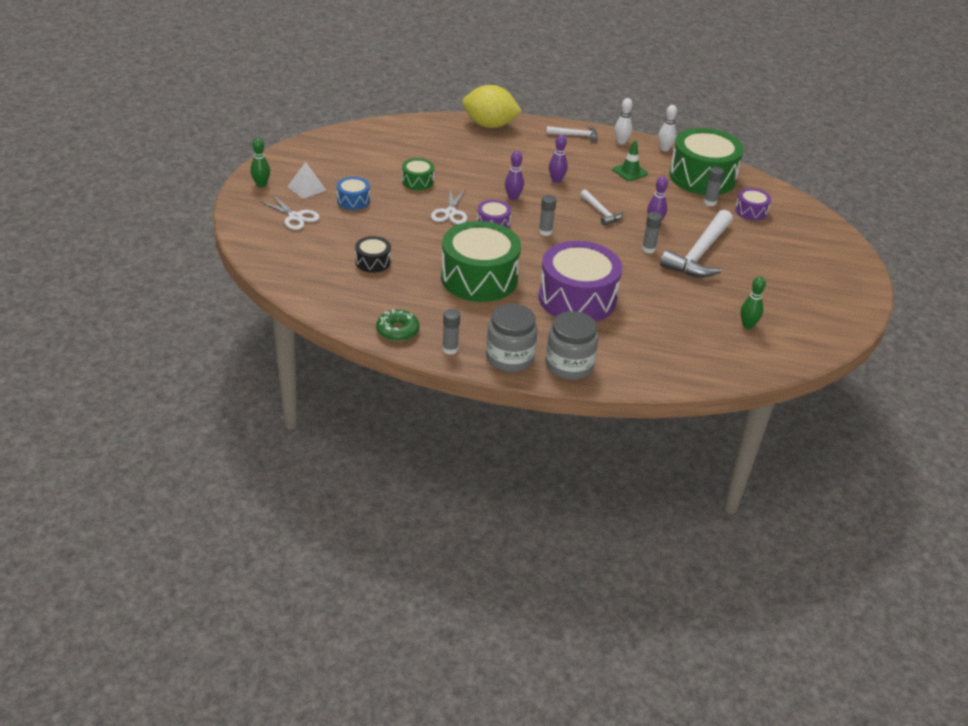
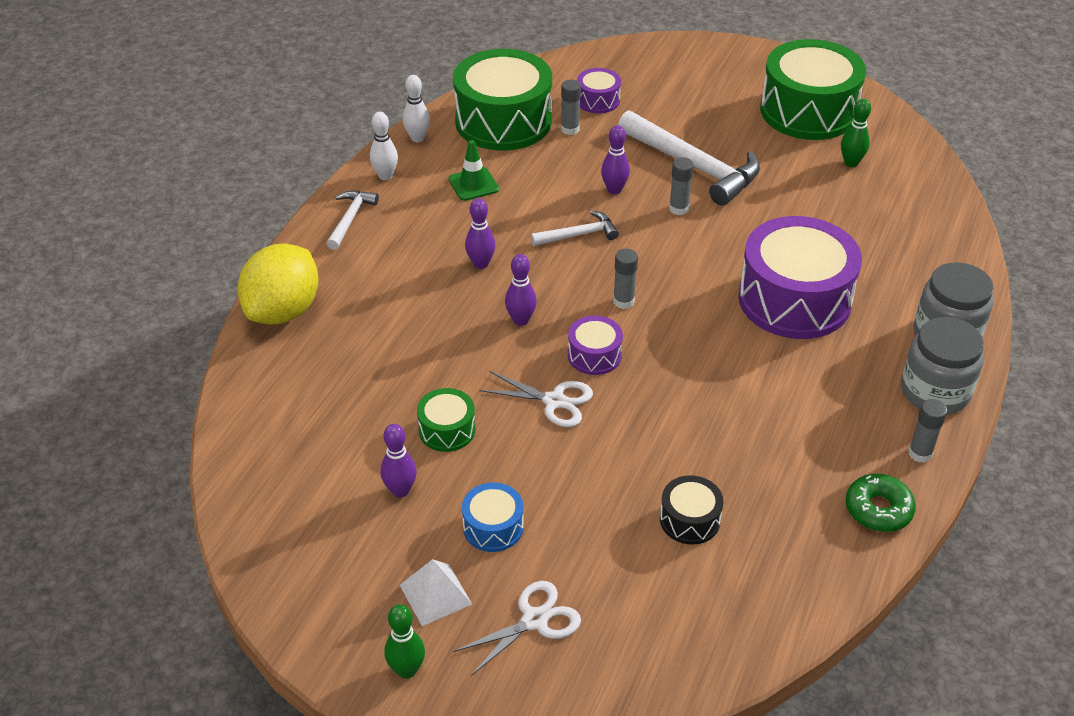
camera: 75 degrees left, 5 degrees up
green drum [441,221,521,302] -> green drum moved to [760,39,866,140]
none -> purple bowling pin [381,424,417,498]

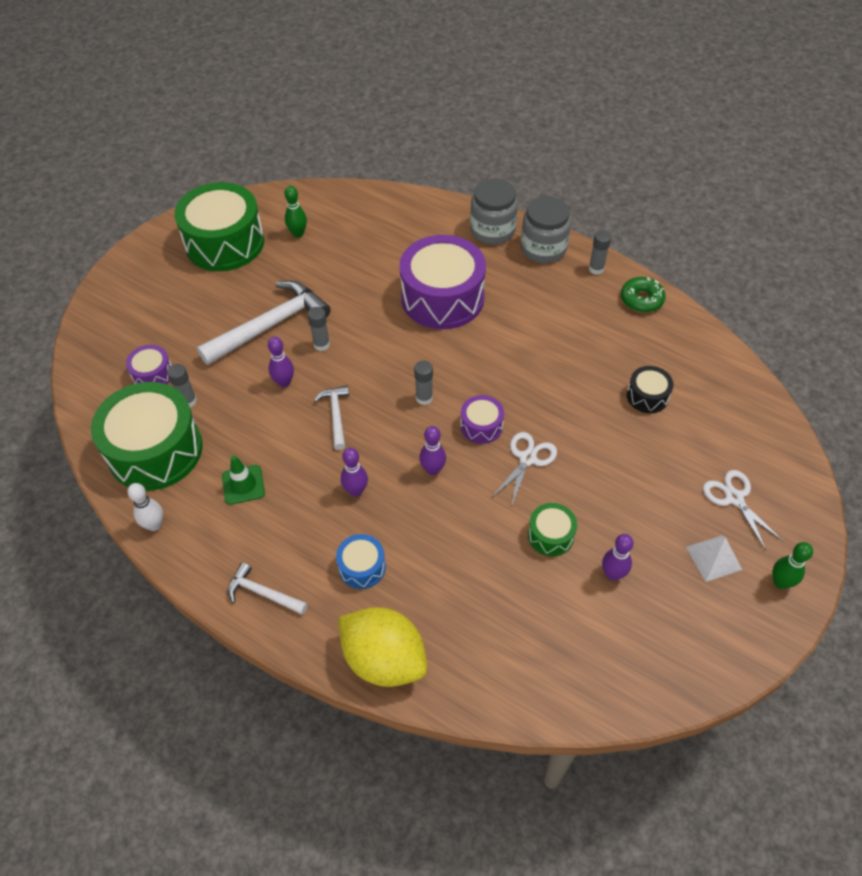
camera: 80 degrees left, 10 degrees up
white bowling pin [370,112,398,180] -> none
blue drum [462,483,524,552] -> blue drum moved to [336,534,386,589]

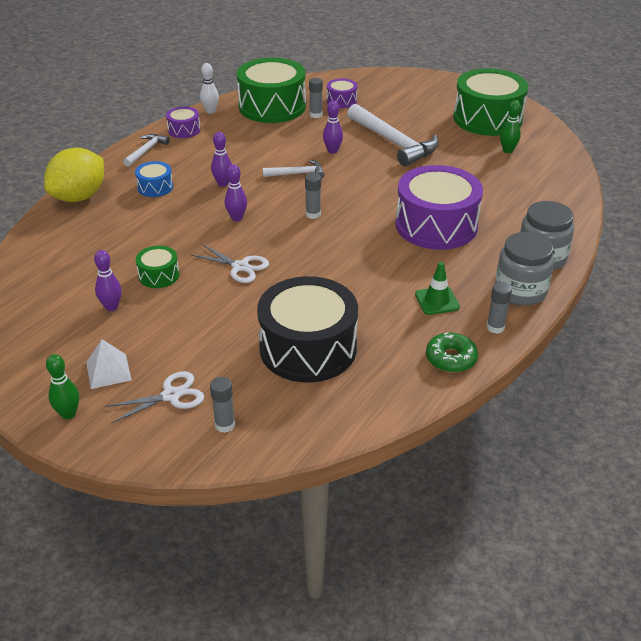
camera: 90 degrees right, 15 degrees down
green traffic cone [222,455,265,505] -> green traffic cone moved to [415,262,460,315]
grey glue stick [308,307,330,351] -> grey glue stick moved to [210,377,235,433]
purple drum [460,395,504,444] -> purple drum moved to [166,107,200,138]
black drum [627,366,674,413] -> black drum [257,276,358,383], size x2.17

